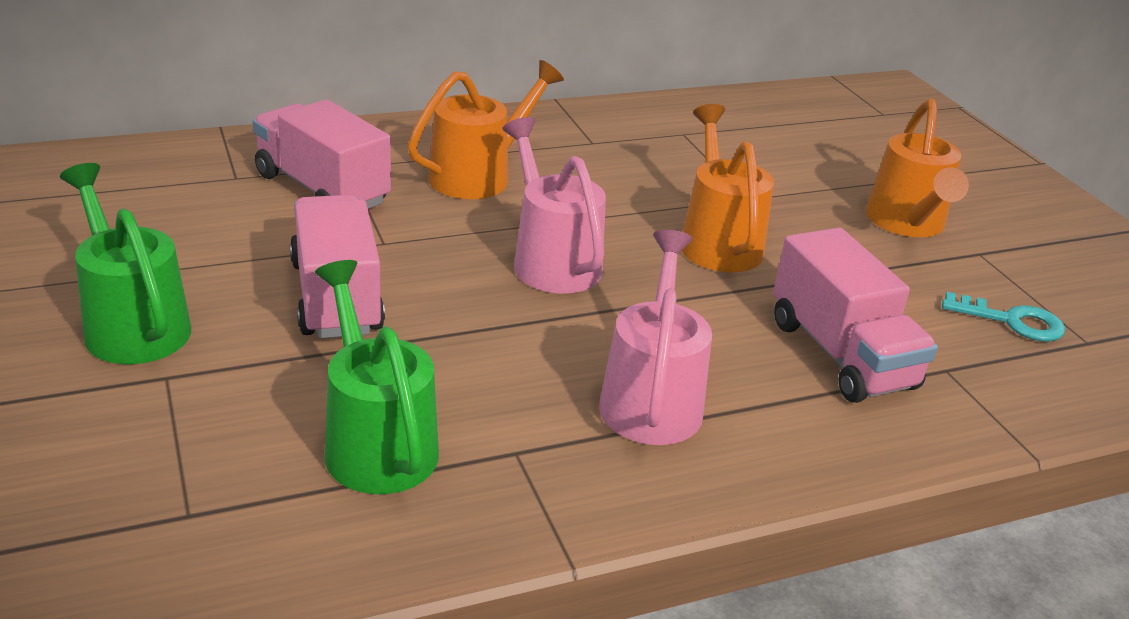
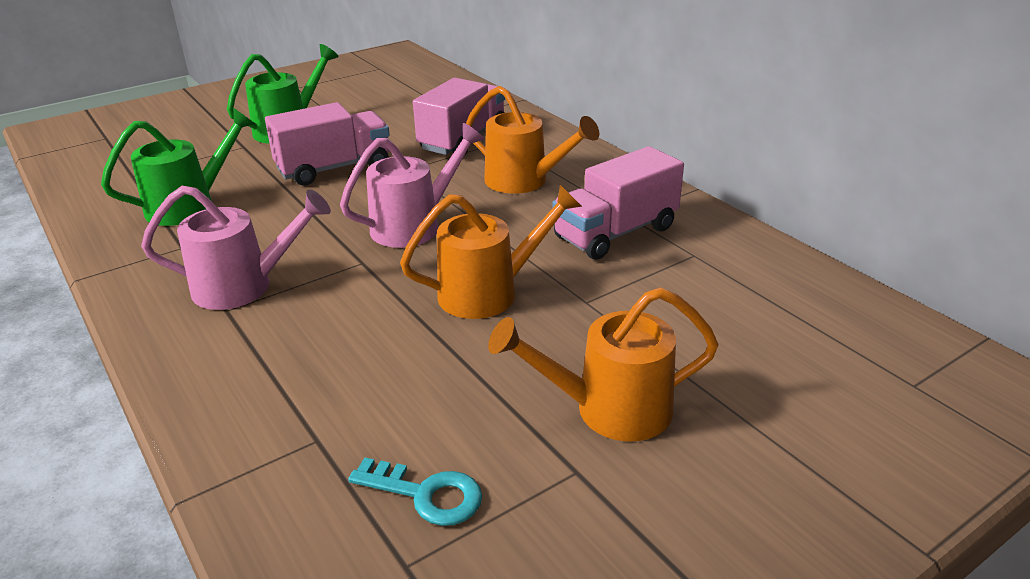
camera: 80 degrees right, 0 degrees up
pink truck [773,228,938,403] -> pink truck moved to [552,146,684,260]
turquoise key [942,292,1065,342] -> turquoise key turned 75 degrees counterclockwise [348,457,482,526]

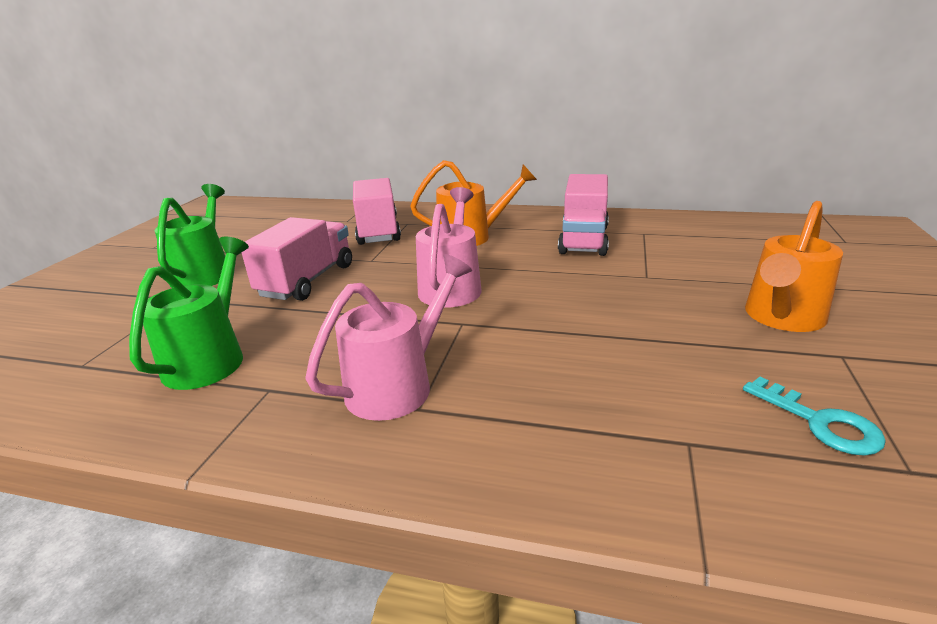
camera: 40 degrees left, 5 degrees down
turquoise key [348,457,482,526] -> turquoise key turned 75 degrees clockwise [743,377,886,456]
orange watering can [400,185,582,319] -> none

